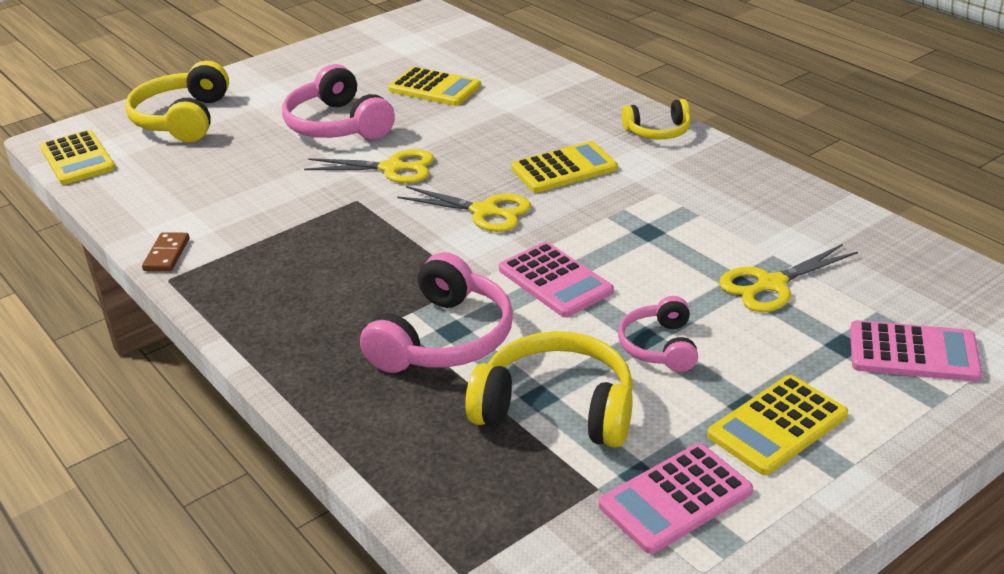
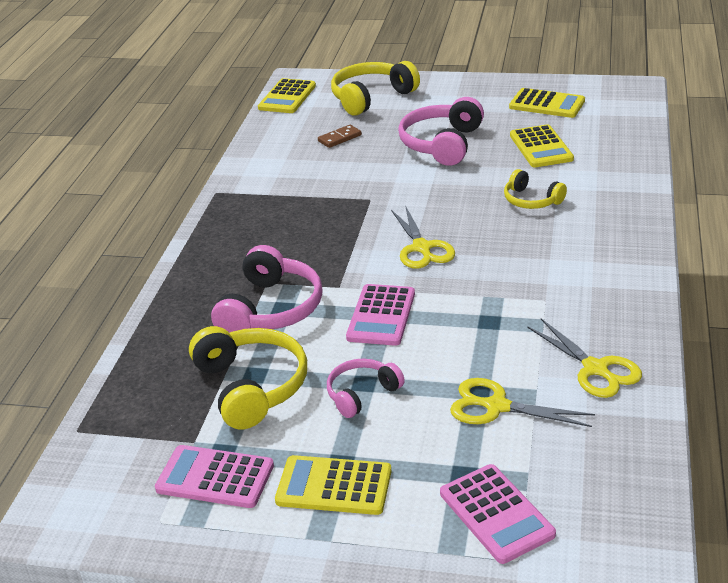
camera: 50 degrees right, 0 degrees up
brown domino [142,232,189,271] -> brown domino moved to [318,125,362,148]
yellow scissors [304,149,434,183] -> yellow scissors moved to [527,319,642,398]
pink headphones [360,252,513,373] -> pink headphones turned 60 degrees counterclockwise [211,245,323,333]
yellow calculator [511,141,618,193] -> yellow calculator moved to [509,88,585,118]
yellow headphones [622,99,691,140] -> yellow headphones moved to [504,169,567,209]

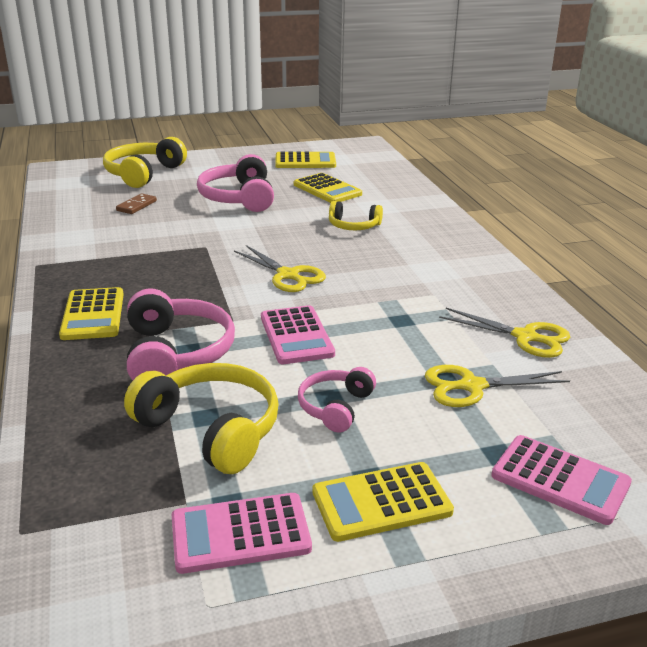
camera: 30 degrees left, 5 degrees down
yellow calculator [258,78,316,113] -> yellow calculator moved to [59,287,124,340]

